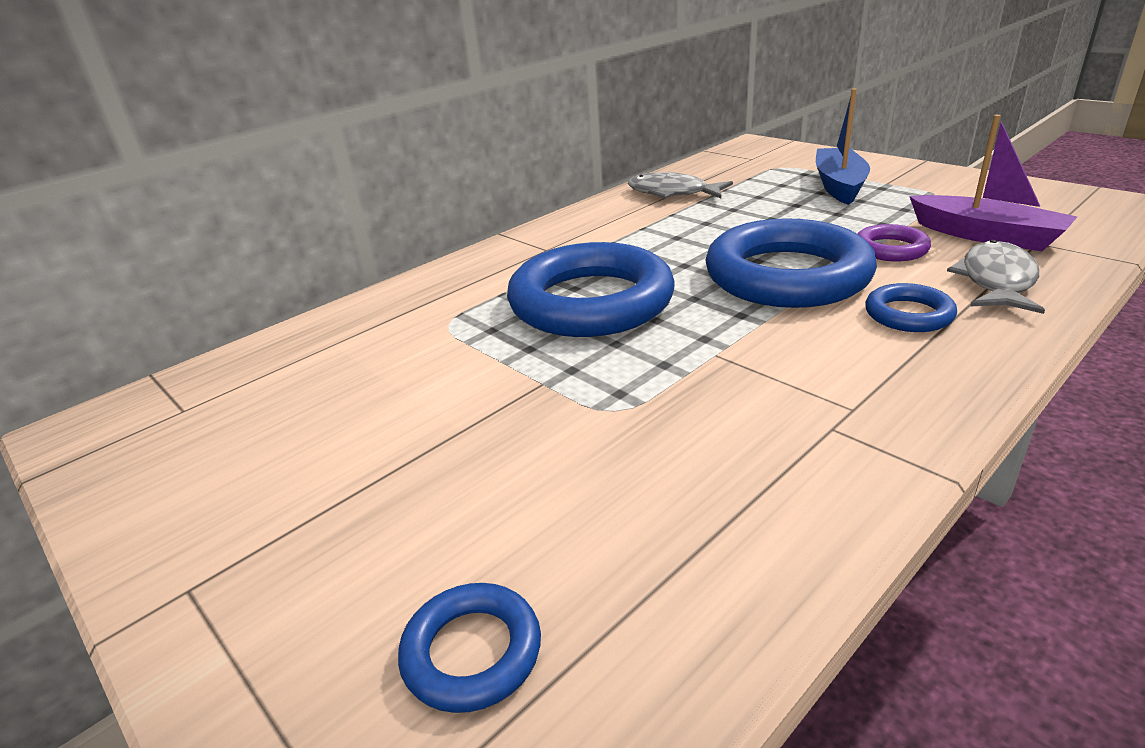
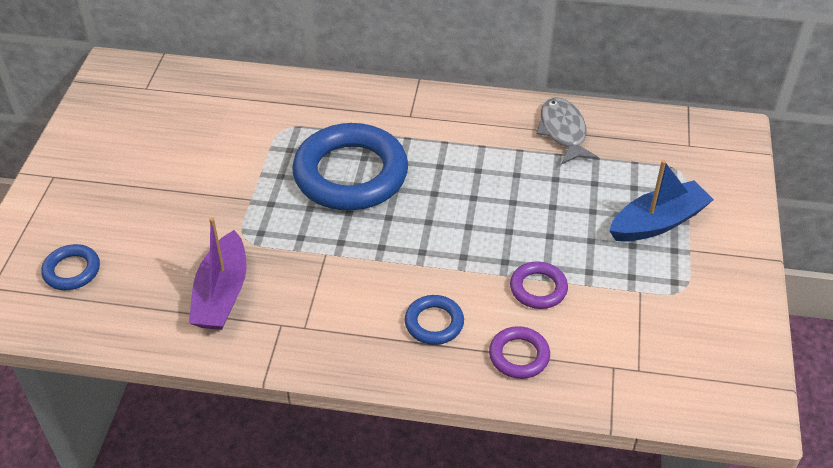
camera: 50 degrees right, 15 degrees up
blue ring [706,218,877,308] -> none
purple boat [909,115,1077,251] -> purple boat moved to [189,217,247,330]
grey fish [947,240,1045,314] -> purple ring [489,326,550,379]

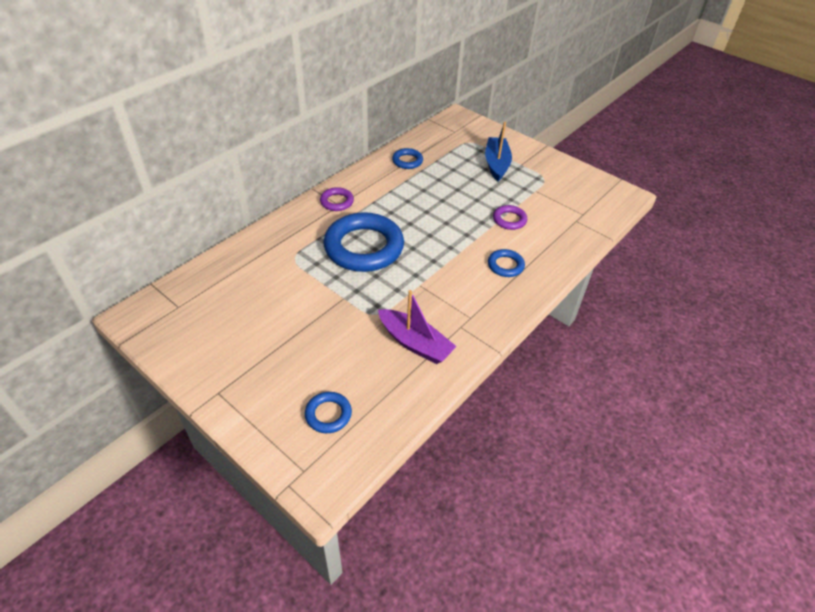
camera: 60 degrees left, 0 degrees up
purple ring [489,326,550,379] -> purple ring moved to [320,187,354,211]
grey fish [536,97,599,164] -> blue ring [392,148,423,169]

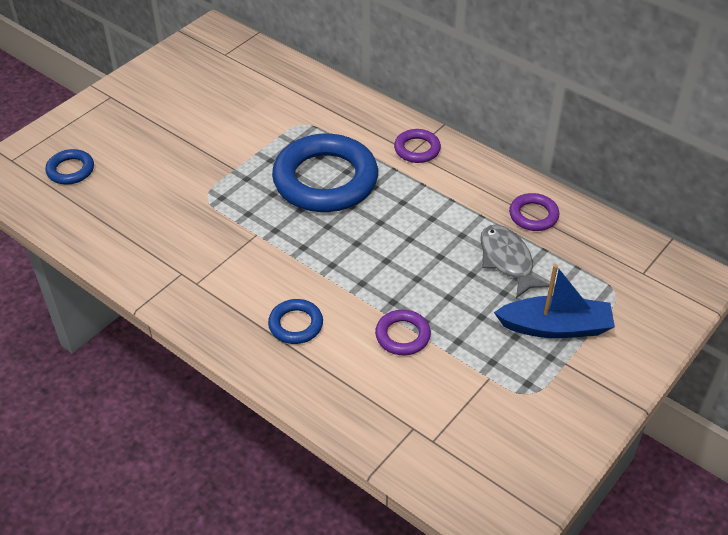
camera: 90 degrees right, 0 degrees up
purple boat [378,290,457,364] -> none
blue ring [392,148,423,169] -> purple ring [509,193,559,231]
none -> grey fish [480,225,550,298]

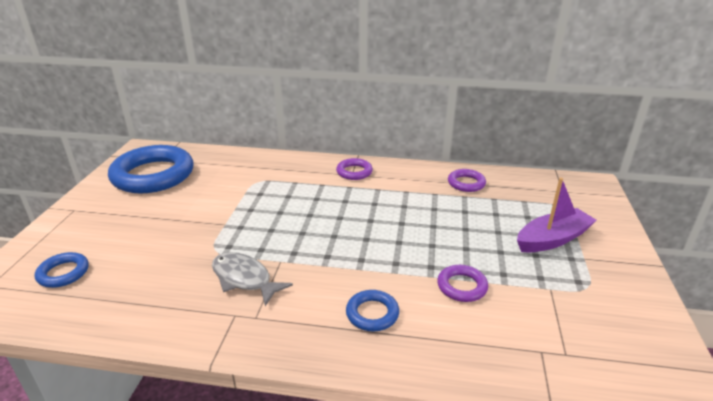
camera: 30 degrees left, 15 degrees down
blue ring [272,133,378,212] -> blue ring moved to [108,145,194,193]
grey fish [480,225,550,298] -> grey fish moved to [212,252,293,306]
blue boat [494,264,615,338] -> purple boat [517,178,597,252]

